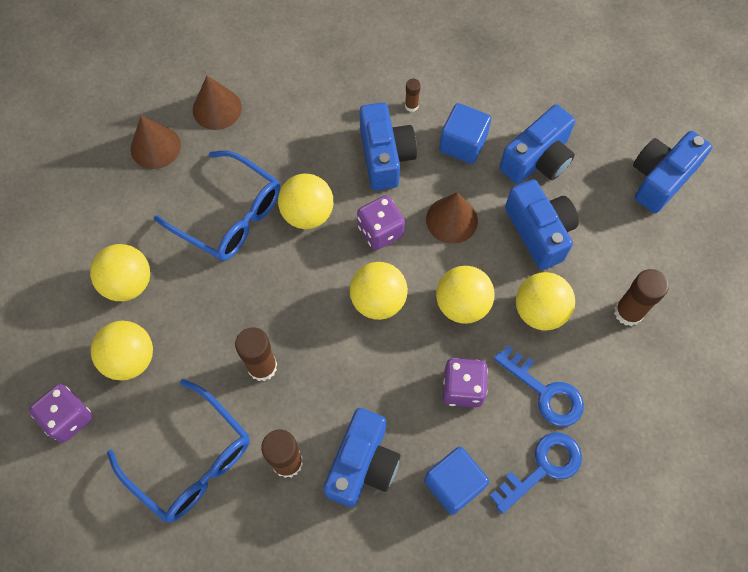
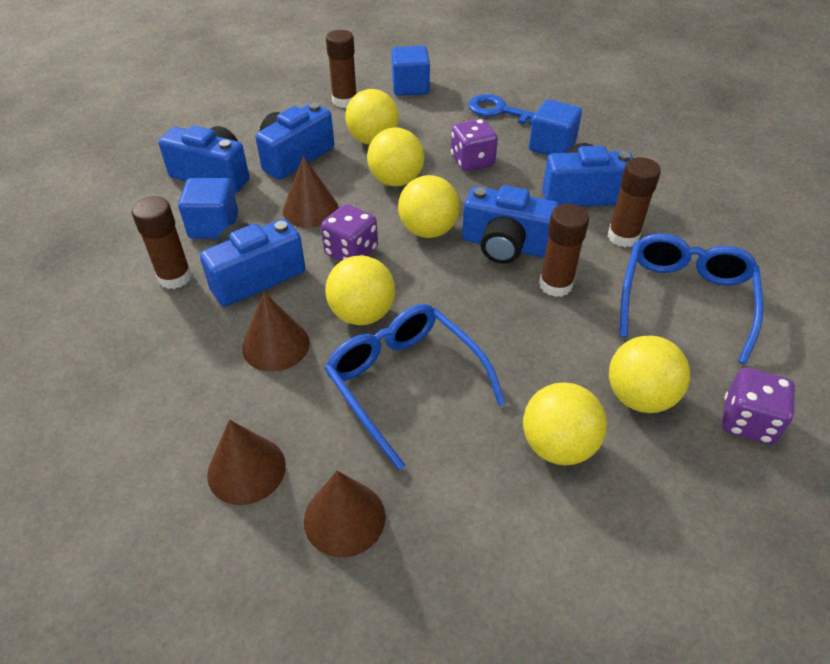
camera: 115 degrees left, 20 degrees down
blue glasses [154,150,280,261] -> blue glasses turned 45 degrees counterclockwise [325,304,506,470]
brown glue stick [405,79,421,112] -> brown glue stick [132,196,192,289], size x1.92
blue key [494,345,584,427] -> none
blue camera [633,131,712,213] -> blue camera moved to [462,185,559,264]
none -> brown cone [242,292,310,372]
none -> blue cube [391,46,430,96]

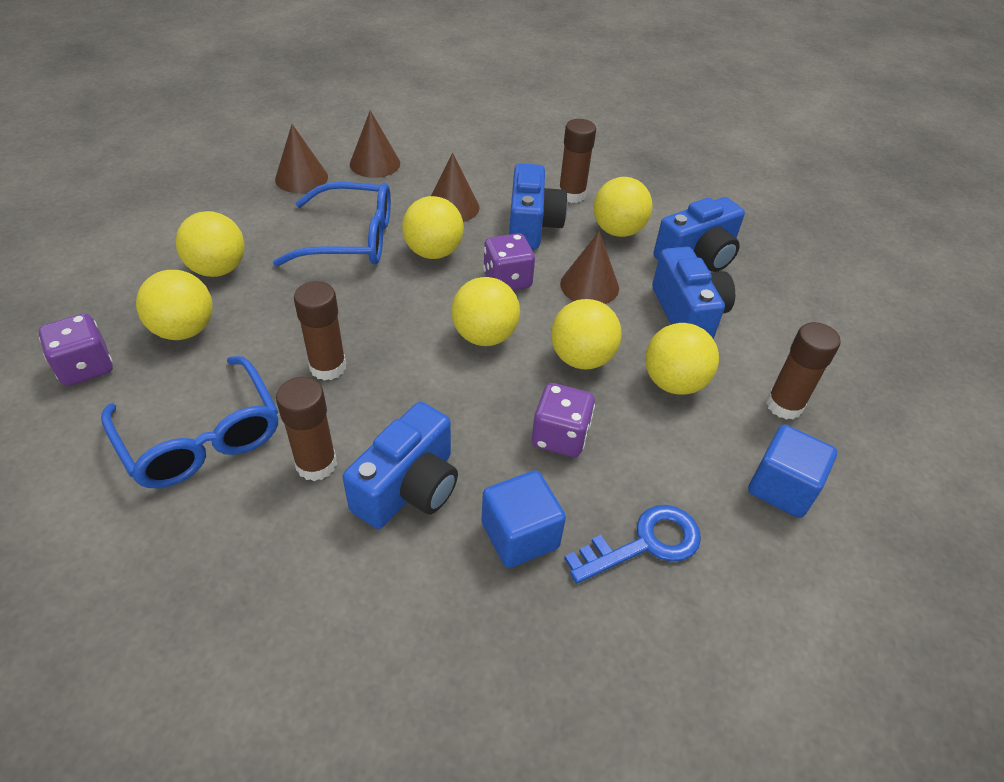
camera: 125 degrees right, 0 degrees up
blue cube [178,178,238,239] -> yellow ball [593,177,653,237]
blue camera [462,185,559,264] -> none

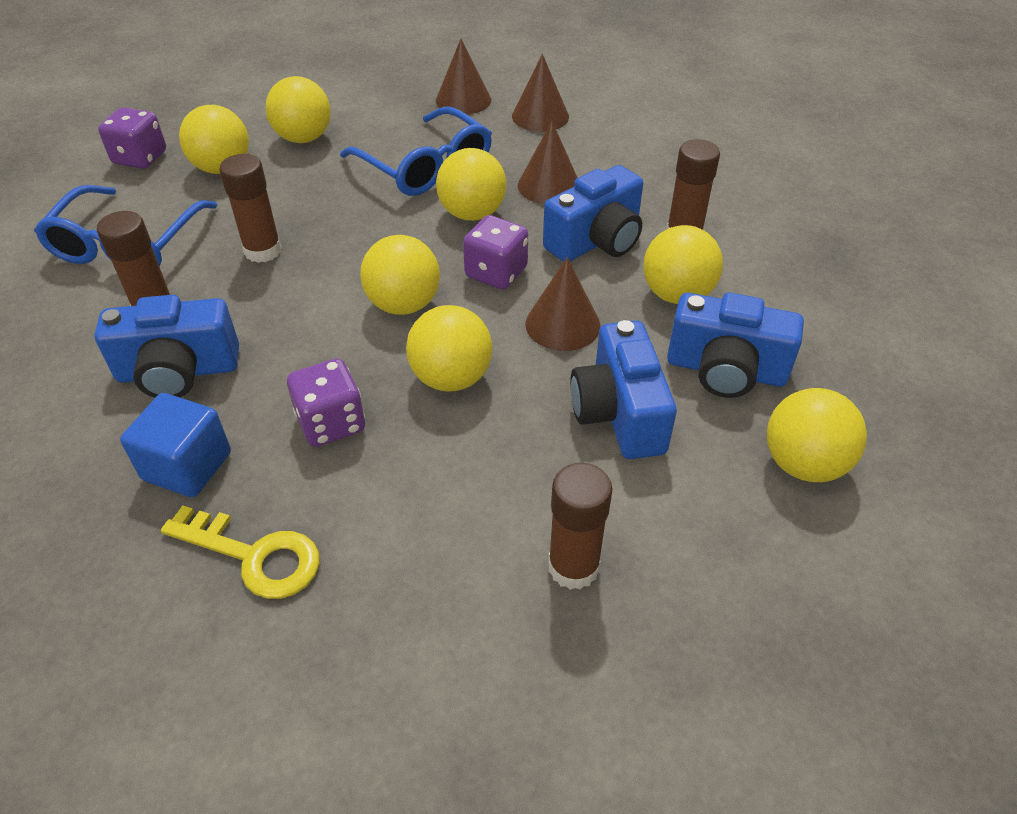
camera: 50 degrees right, 0 degrees up
blue key [564,505,701,584] -> yellow key [161,505,320,599]
yellow ball [645,323,719,395] -> yellow ball moved to [767,388,867,482]
blue camera [652,247,735,339] -> blue camera turned 135 degrees clockwise [570,320,677,459]
blue cube [748,425,837,518] -> none

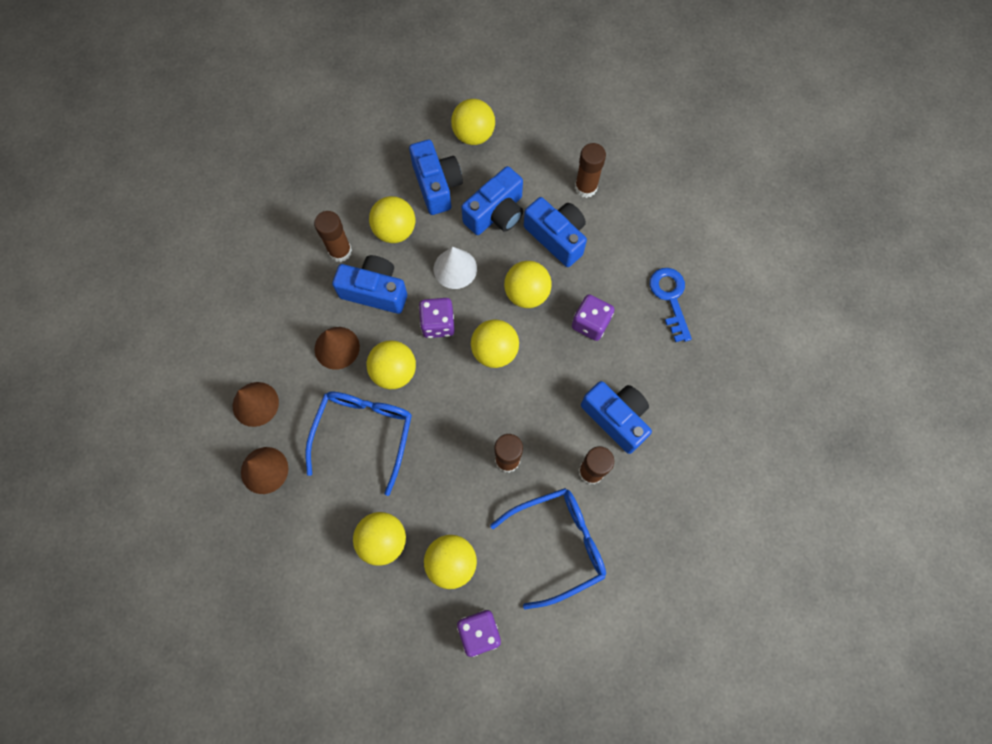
camera: 125 degrees left, 25 degrees up
blue cube [120,393,231,497] -> none
yellow key [161,505,320,599] -> blue key [650,268,692,342]
brown cone [525,257,601,351] -> white cone [434,247,477,289]
none -> blue camera [524,197,587,267]

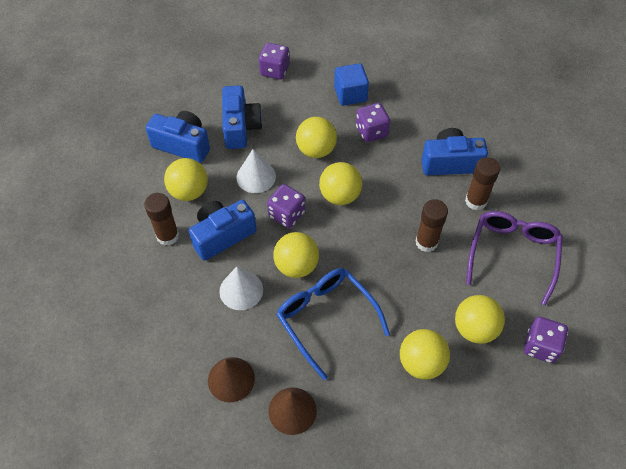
camera: 50 degrees left, 15 degrees down
brown cone [315,327,360,370] -> white cone [219,267,263,310]
yellow ball [451,99,495,145] -> none
blue glasses [490,488,606,610] -> purple glasses [466,211,563,306]
blue camera [524,197,587,267] -> none
brown glue stick [575,143,606,198] -> purple dice [259,43,290,80]
blue key [650,268,692,342] -> none
none -> blue cube [334,63,369,106]

